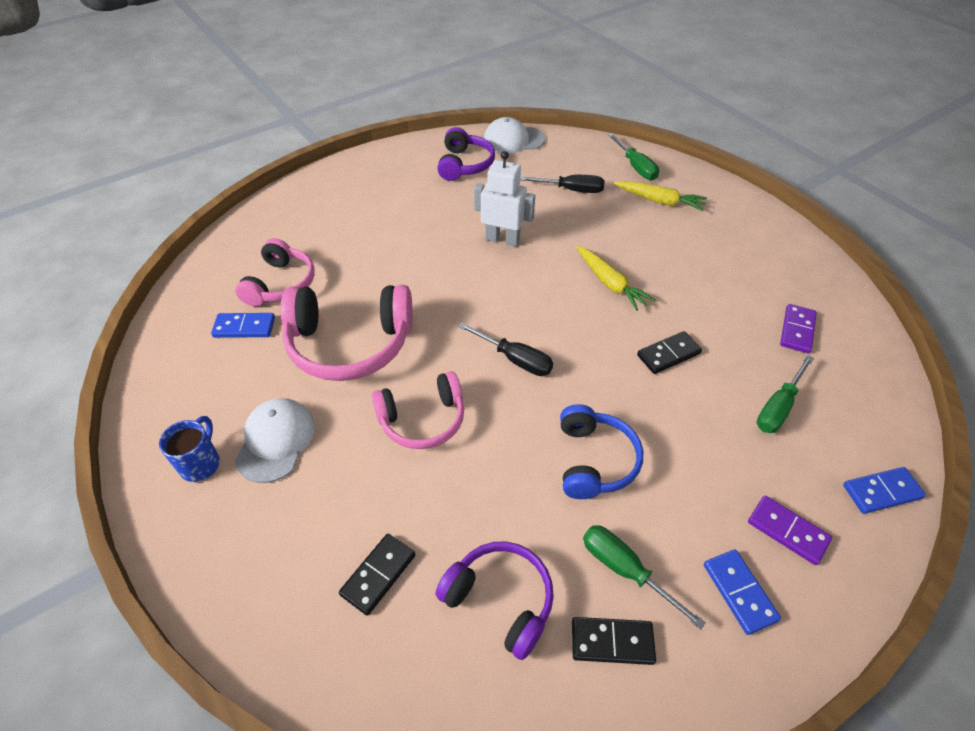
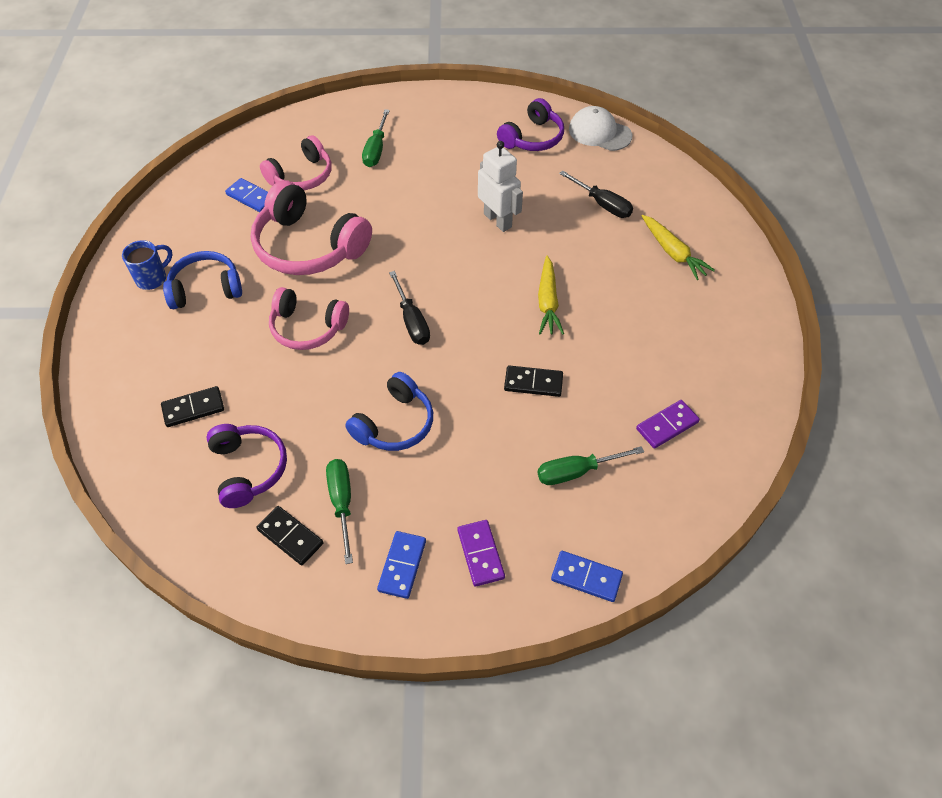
camera: 35 degrees right, 5 degrees up
white cap [235,398,315,483] -> blue headphones [163,251,242,309]
green screwdriver [608,133,659,180] -> green screwdriver moved to [362,109,390,167]

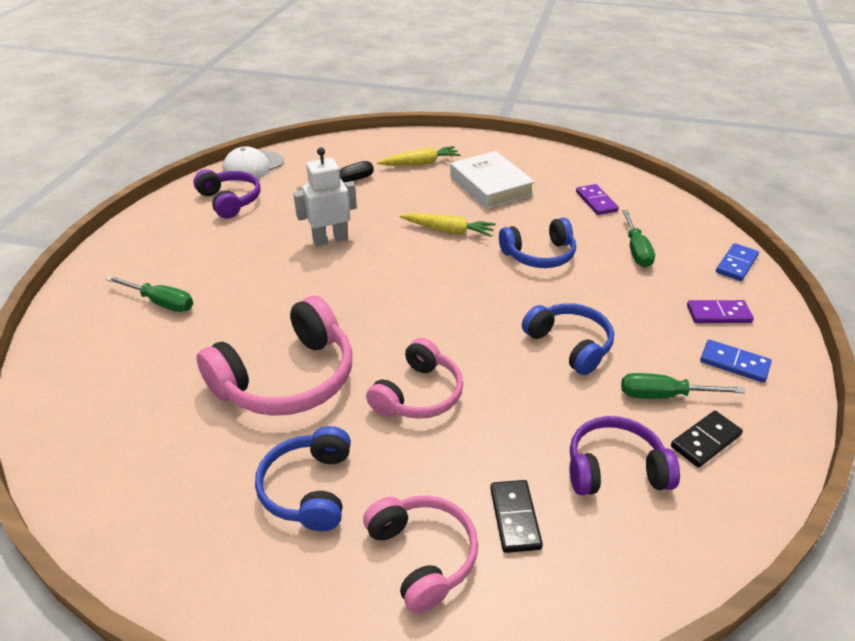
camera: 75 degrees left, 15 degrees down
blue mug [122,240,172,290] -> none
blue domino [225,178,268,212] -> none
pink headphones [260,135,331,190] -> pink headphones moved to [363,495,478,613]
black screwdriver [389,271,430,345] -> none
black domino [504,365,563,397] -> blue headphones [499,218,576,268]
none -> white book [450,151,535,209]

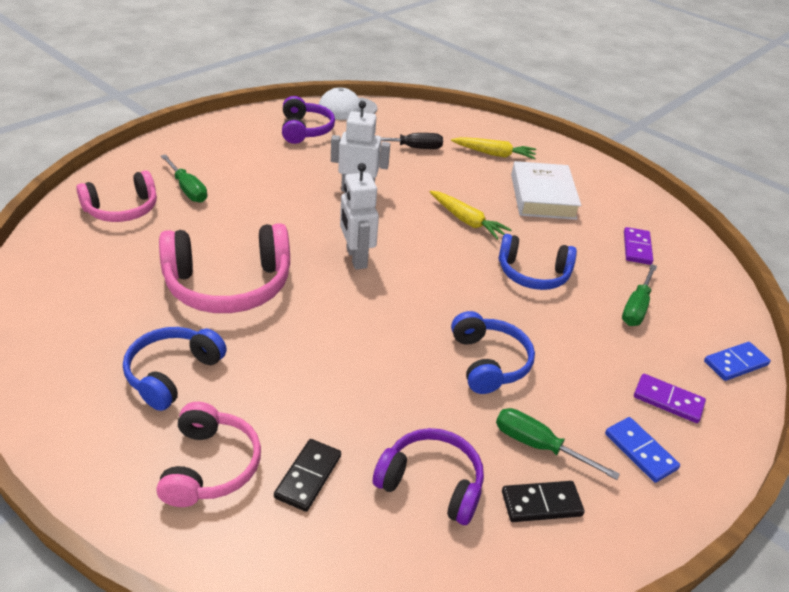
camera: 25 degrees right, 0 degrees up
pink headphones [366,338,463,419] -> pink headphones moved to [76,170,157,222]
none -> white robot [340,163,379,270]

